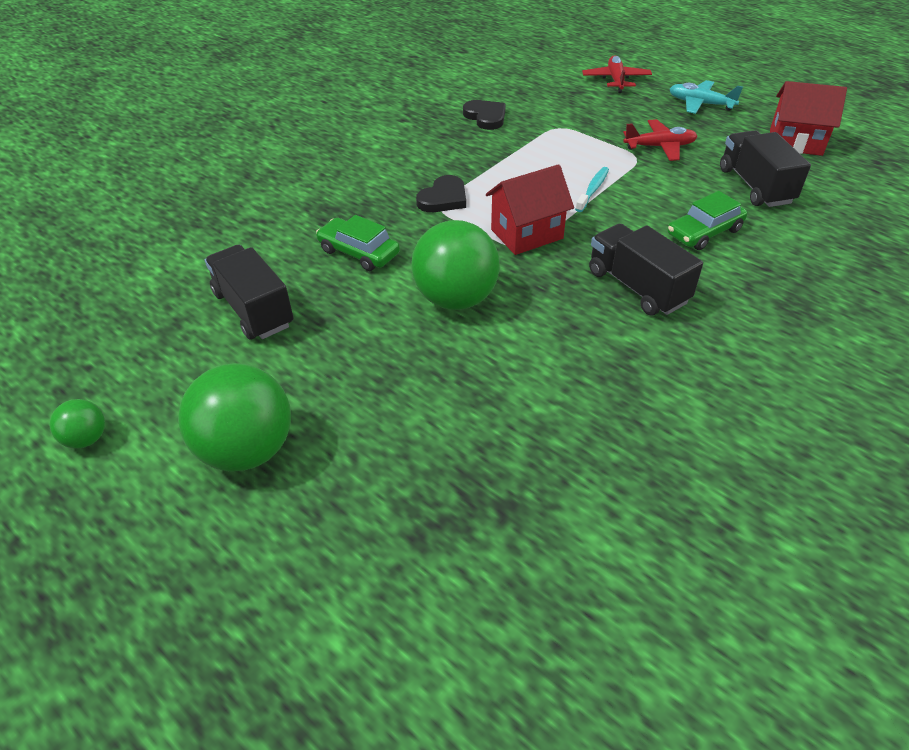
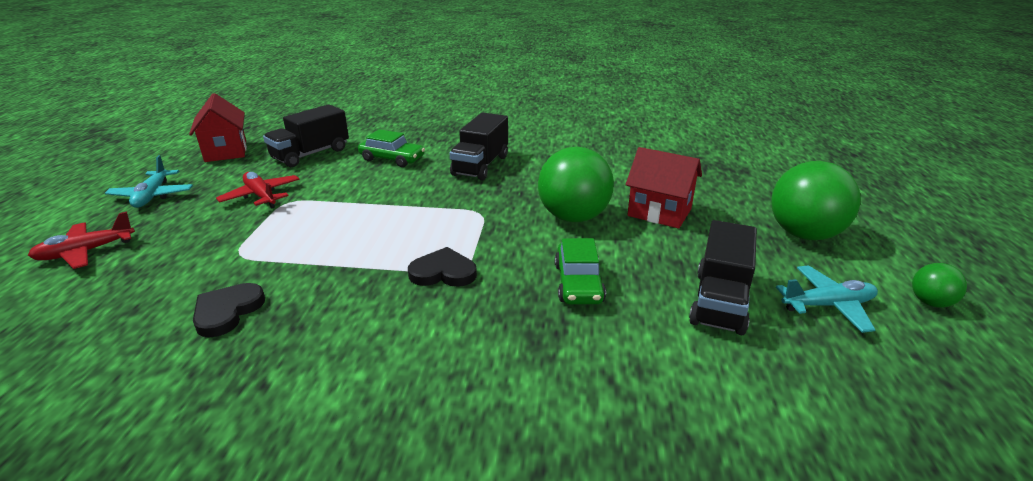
camera: 125 degrees left, 15 degrees down
red house [486,164,574,255] -> red house moved to [626,147,702,229]
turquoise toothbrush [575,167,609,212] -> none
none -> turquoise plane [776,265,878,333]

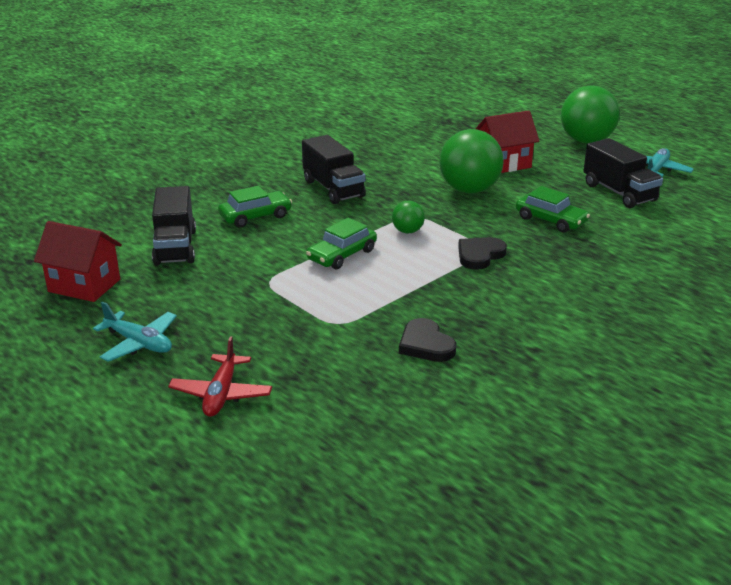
camera: 50 degrees left, 0 degrees up
red plane [216,172,300,209] -> none
green ball [912,263,967,308] -> green ball moved to [392,201,425,233]
none -> green car [306,218,377,269]

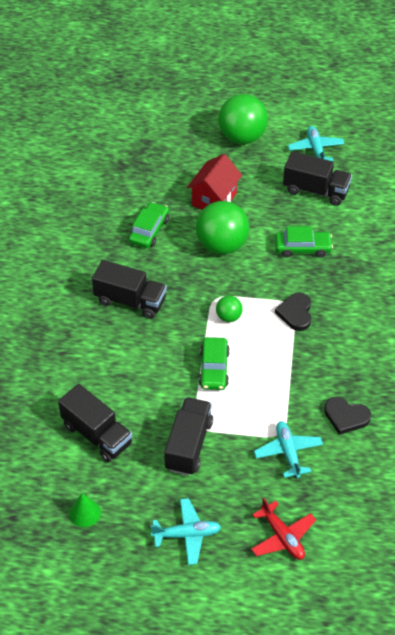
camera: 40 degrees left, 20 degrees up
red house [34,221,122,302] -> green cone [69,493,101,527]
green car [218,186,292,227] -> green car moved to [129,202,169,248]
none -> black truck [164,397,213,476]
none -> turquoise plane [254,421,323,478]

